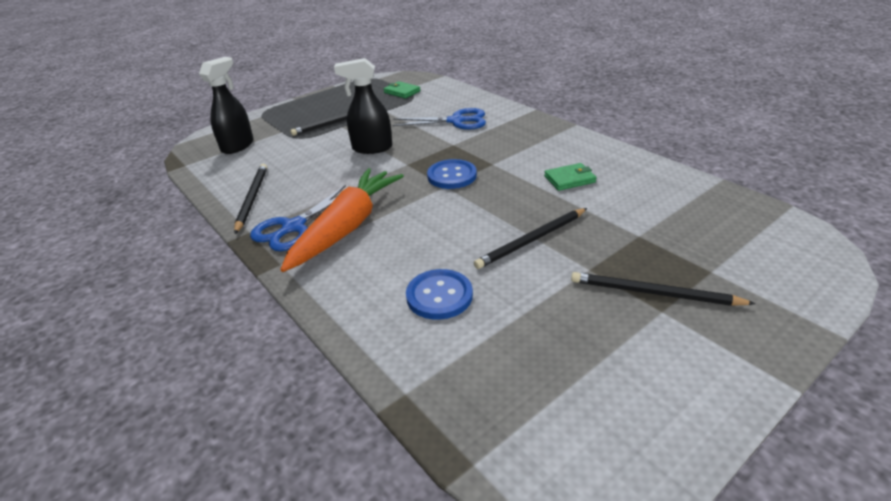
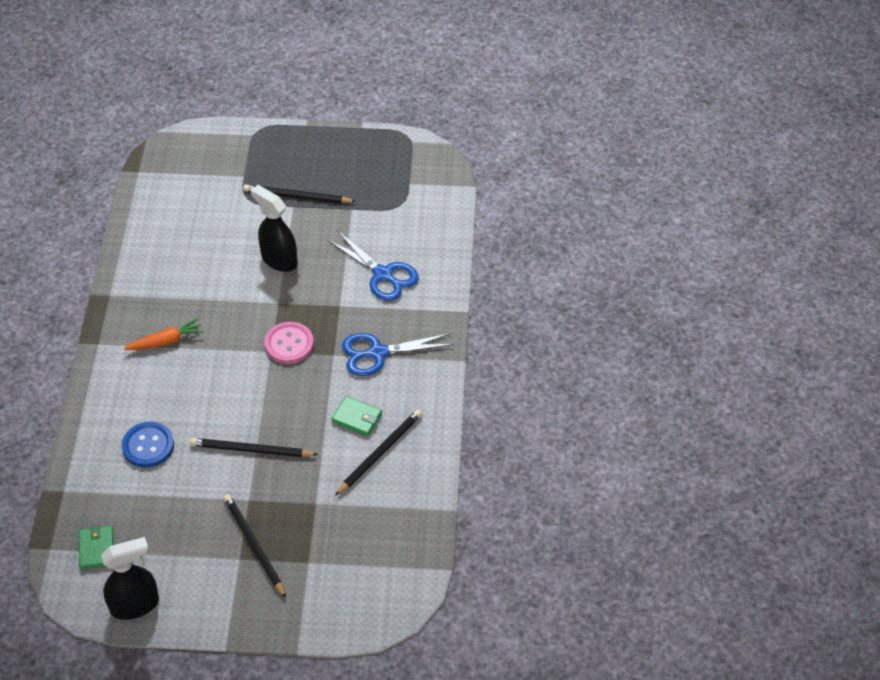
camera: 40 degrees right, 15 degrees up
black spray bottle [199,57,254,154] -> black spray bottle moved to [101,537,159,620]
black pencil [234,164,267,234] -> black pencil moved to [335,410,422,496]
blue scissors [250,185,346,251] -> blue scissors moved to [342,333,454,376]
orange carrot [280,168,404,272] -> orange carrot [124,318,204,350], size x0.50
green wallet [384,81,420,98] -> green wallet moved to [79,525,114,570]
blue button [427,159,477,189] -> pink button [264,322,314,364]

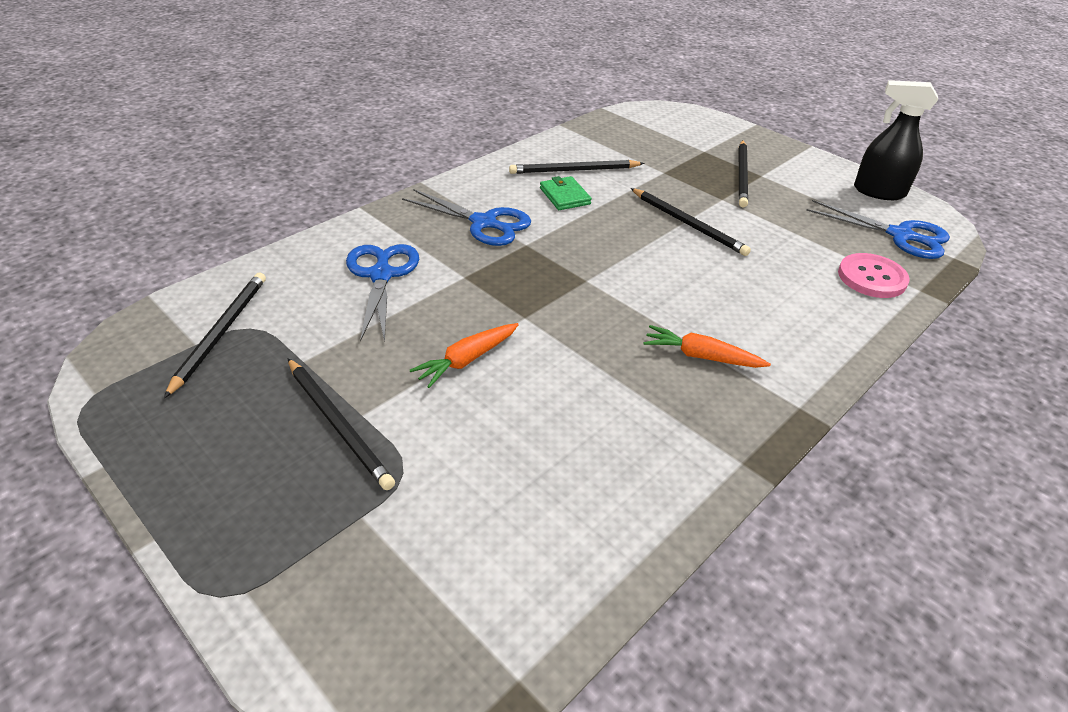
camera: 140 degrees left, 10 degrees down
green wallet [79,525,114,570] -> blue scissors [806,200,950,259]
blue button [122,422,174,468] -> none
black spray bottle [251,185,297,272] -> orange carrot [410,323,519,388]
pink button [264,322,314,364] -> pink button moved to [838,253,910,298]
none -> black pencil [164,273,266,398]

